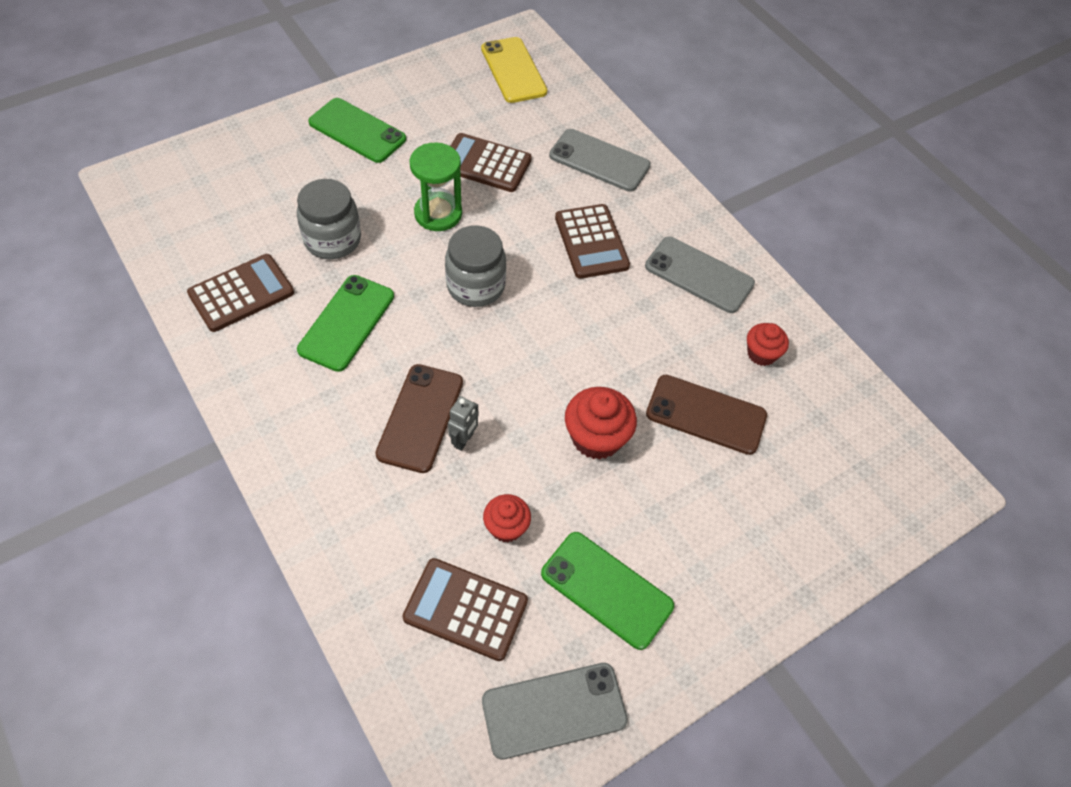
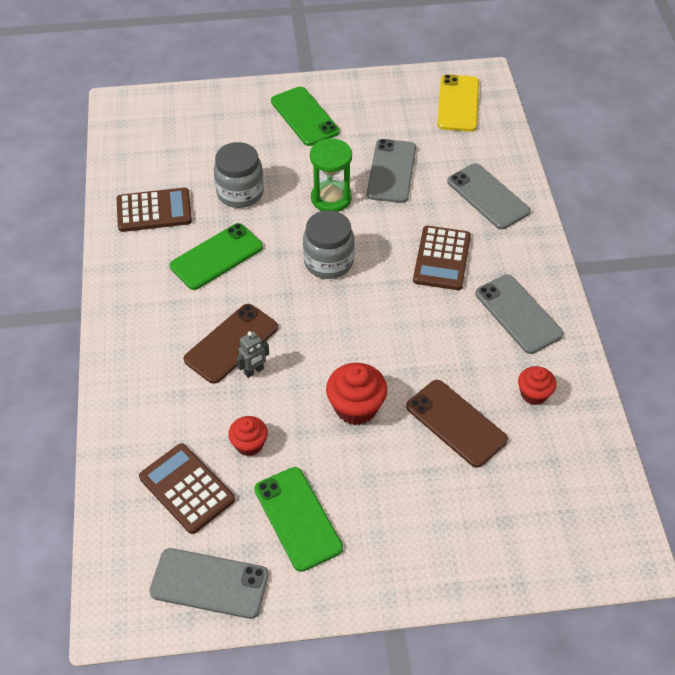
camera: 30 degrees right, 5 degrees down
brown calculator [451,133,532,192] -> grey phone [367,139,416,203]

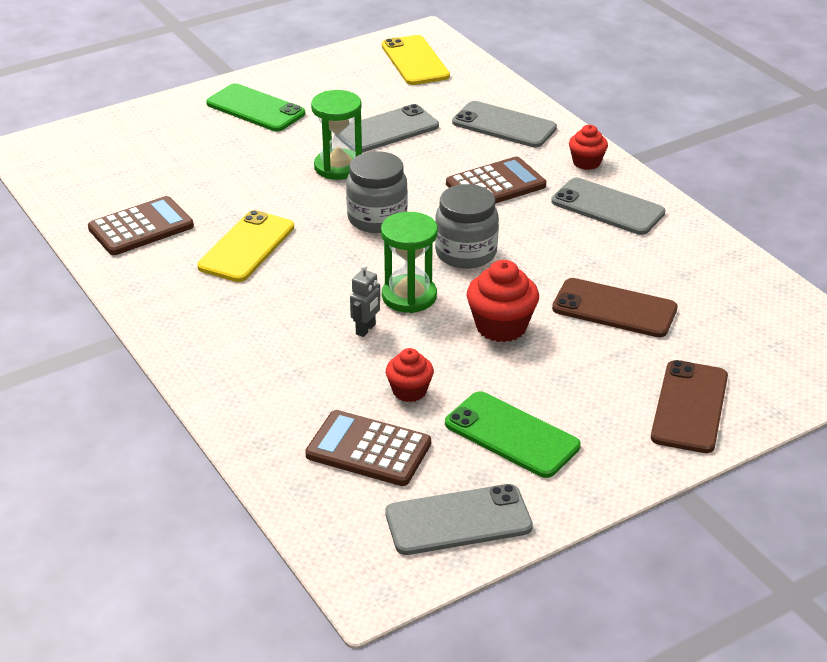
camera: 25 degrees left, 15 degrees down
green phone [170,223,263,290] -> yellow phone [197,210,294,282]
brown phone [184,304,278,384] -> brown phone moved to [651,360,728,453]
grey jar [214,142,264,208] -> grey jar moved to [435,184,499,269]
grey phone [367,139,416,203] -> grey phone turned 75 degrees clockwise [341,104,439,152]
brown calculator [413,226,471,290] -> brown calculator turned 105 degrees counterclockwise [446,156,546,204]
red cupcake [518,366,556,405] -> red cupcake moved to [569,125,608,170]
none -> green hourglass [381,212,438,313]

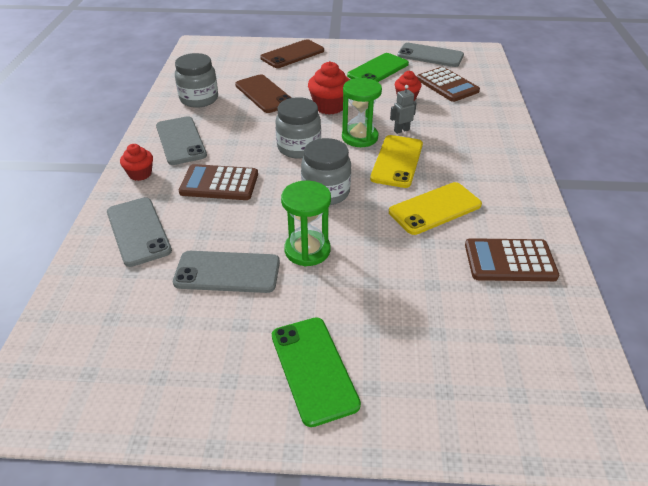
camera: 145 degrees left, 5 degrees up
yellow phone [382,35,450,85] -> yellow phone moved to [370,135,423,188]
green phone [445,391,581,478] -> green phone turned 60 degrees clockwise [347,53,409,82]
none -> grey jar [175,53,218,108]

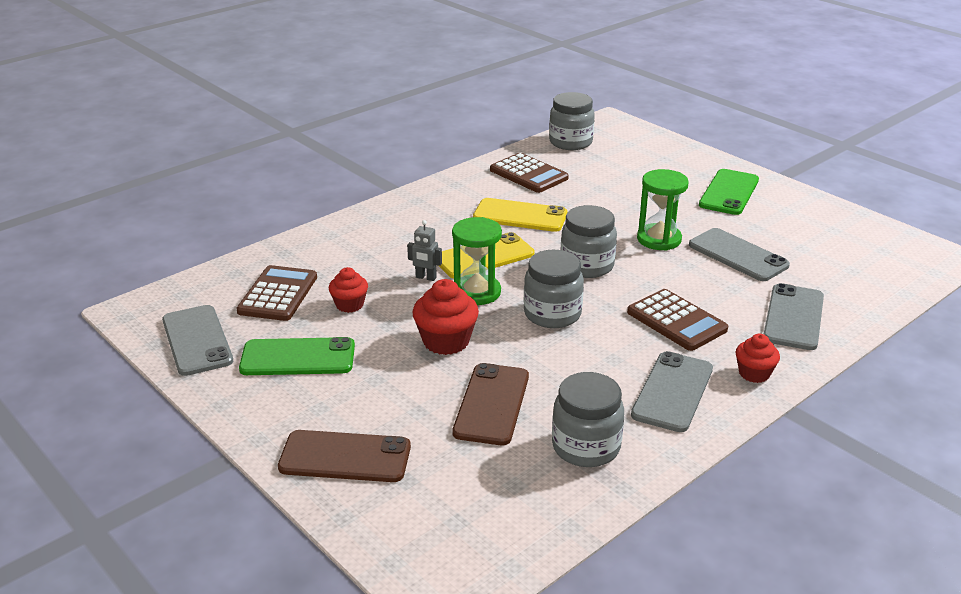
camera: 135 degrees left, 10 degrees down
none -> grey jar [549,92,595,150]

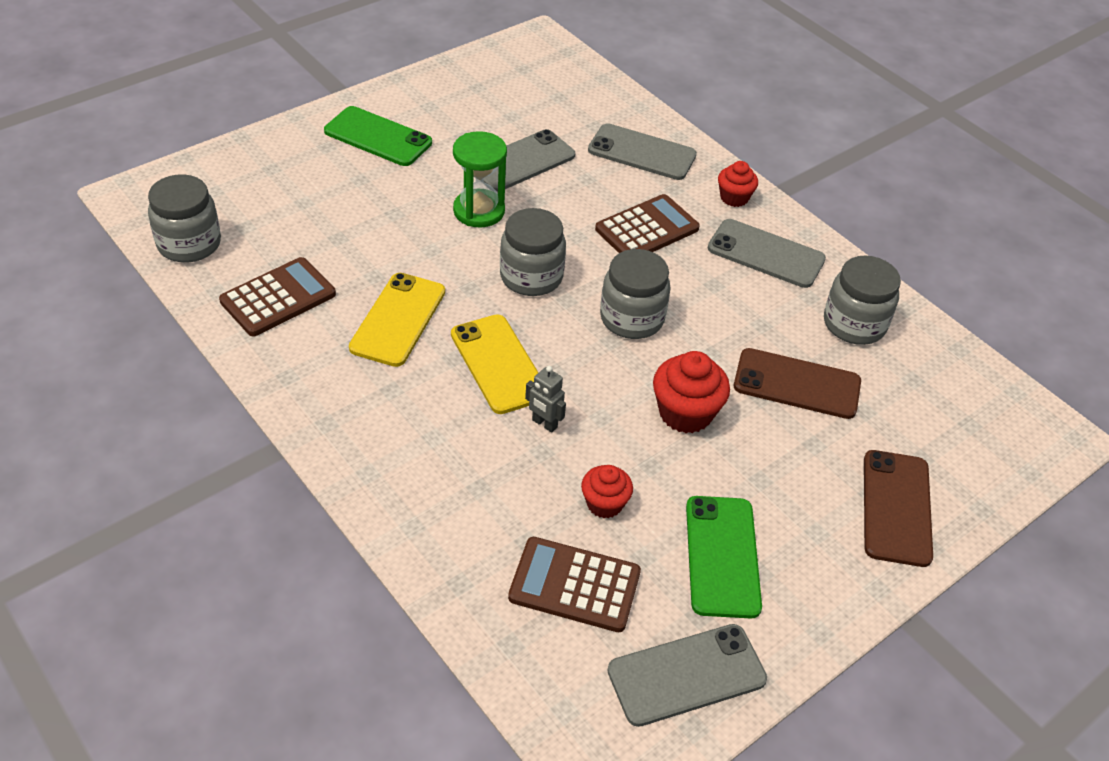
camera: 90 degrees left, 15 degrees up
grey robot [407,220,442,281] -> grey robot turned 105 degrees clockwise [525,366,566,433]
green hourglass [452,217,502,305] -> none

